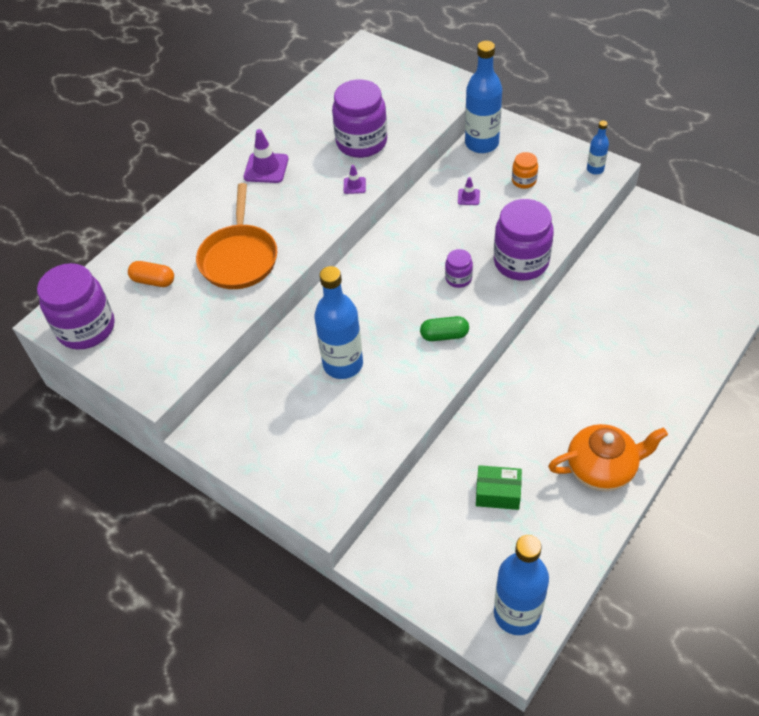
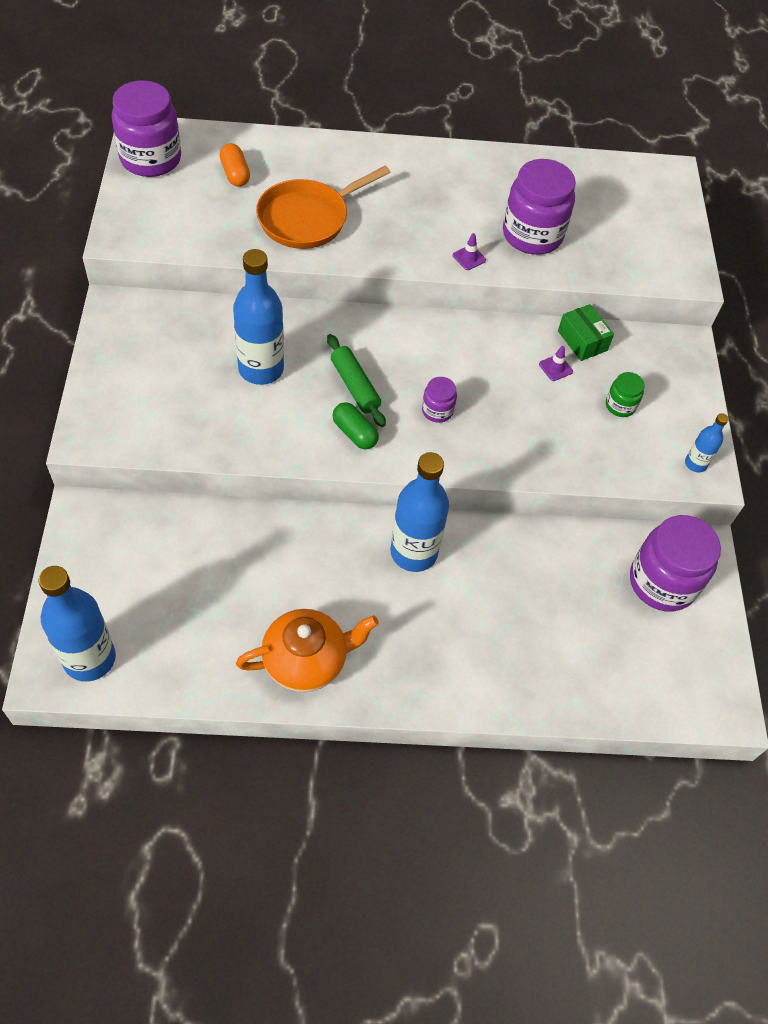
camera: 45 degrees right, 5 degrees up
purple traffic cone [244,129,288,183] -> none
blue bottle [465,41,502,153] -> blue bottle moved to [391,452,449,572]
green box [476,465,522,510] -> green box moved to [558,304,614,361]
purple jar [494,199,554,281] -> purple jar moved to [630,515,721,612]
orange jar [512,152,538,189] -> green jar [606,372,645,417]
orange teapot [548,424,668,491] -> orange teapot turned 60 degrees counterclockwise [236,609,379,692]
none -> green rolling pin [327,334,386,427]

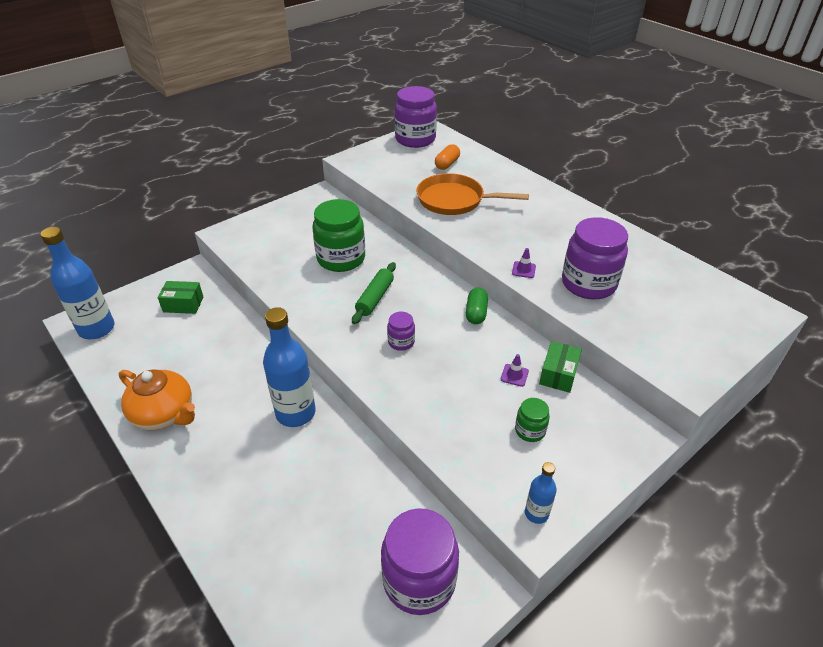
camera: 55 degrees right, 15 degrees down
blue bottle [233,249,284,385] -> green jar [312,199,365,272]
green capsule [332,402,379,449] -> green capsule moved to [466,288,488,324]
none -> green box [158,281,203,314]

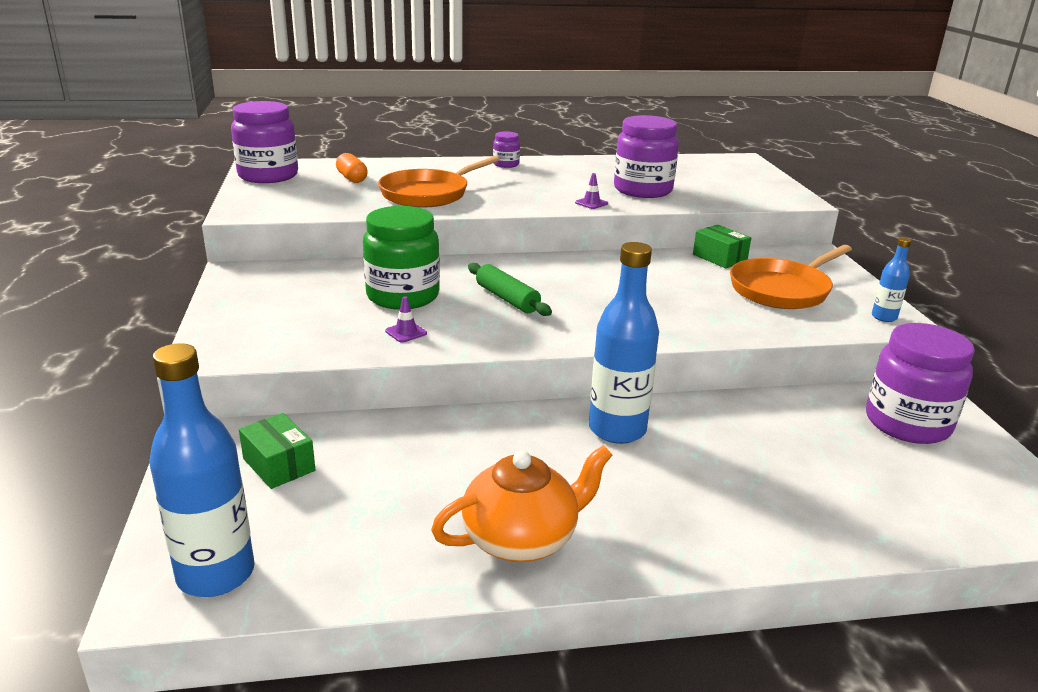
camera: 60 degrees left, 15 degrees down
green box [158,281,203,314] -> green box turned 75 degrees counterclockwise [239,413,316,489]
purple jar [387,312,415,351] -> purple jar moved to [493,131,520,168]
green capsule [466,288,488,324] -> none
purple traffic cone [501,354,529,387] -> purple traffic cone moved to [385,296,427,343]
green jar [515,398,550,442] -> orange pan [730,245,852,309]

